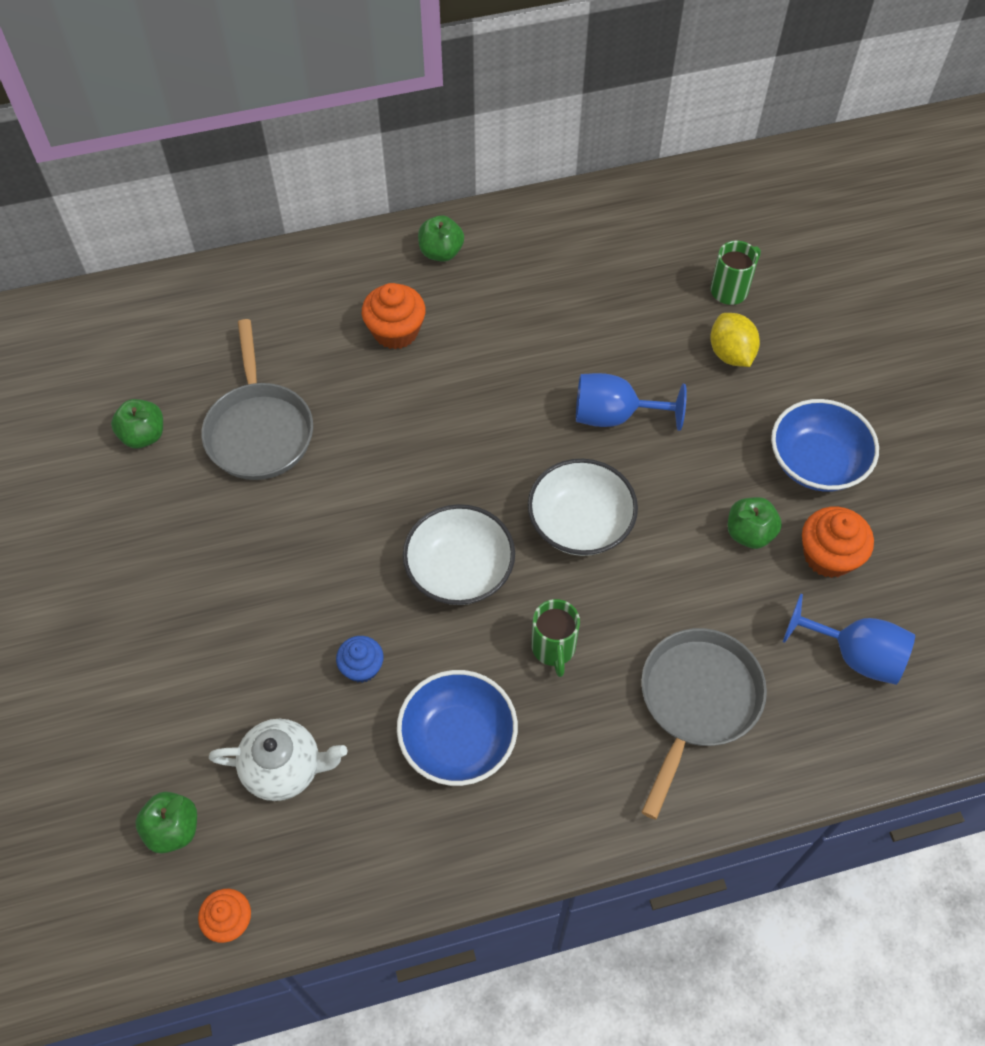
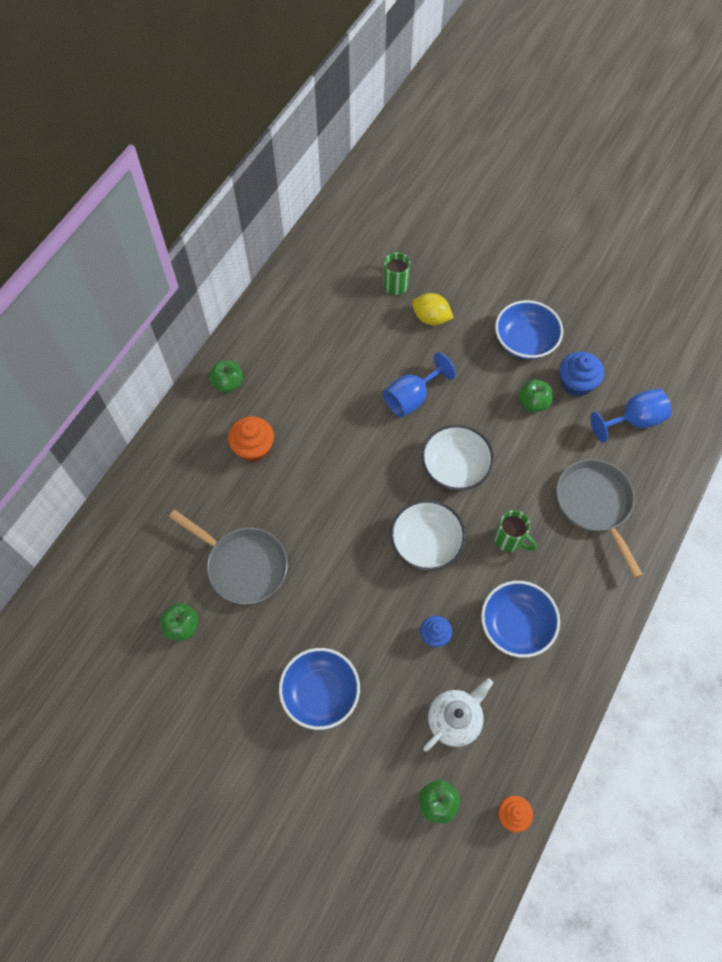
camera: 45 degrees left, 5 degrees up
orange cupcake [802,507,874,578] -> blue cupcake [560,352,604,397]
none -> blue bowl [279,648,360,730]

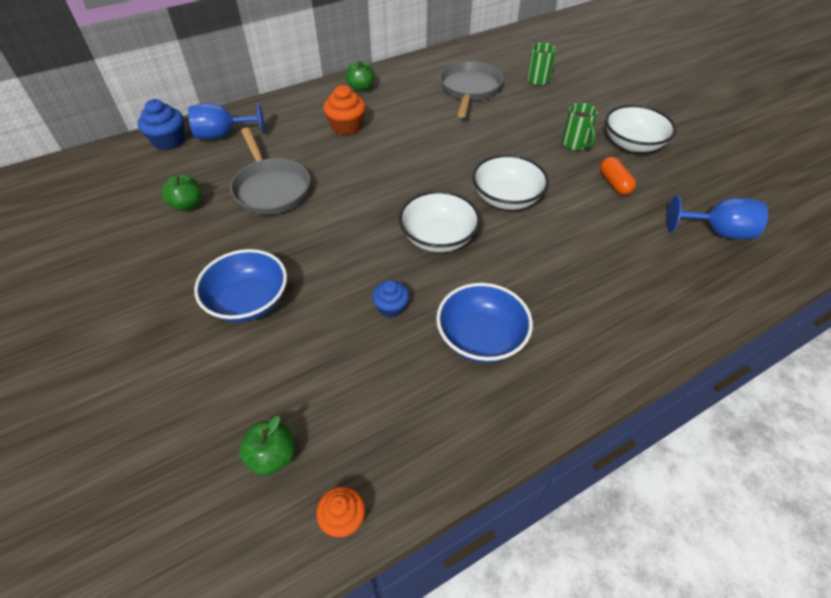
camera: 30 degrees right, 15 degrees down
blue goblet [383,353,456,417] -> blue goblet moved to [188,102,265,140]
yellow lemon [412,293,454,325] -> none
white teapot [423,678,493,752] -> none
green mug [494,510,537,552] -> green mug moved to [562,103,598,150]
blue bowl [495,300,563,359] -> white bowl [605,105,676,152]
green apple [518,379,553,412] -> orange capsule [600,157,636,195]
grey pan [556,459,643,578] -> grey pan moved to [440,61,503,118]
blue cupcake [560,352,604,397] -> blue cupcake moved to [138,99,185,150]

